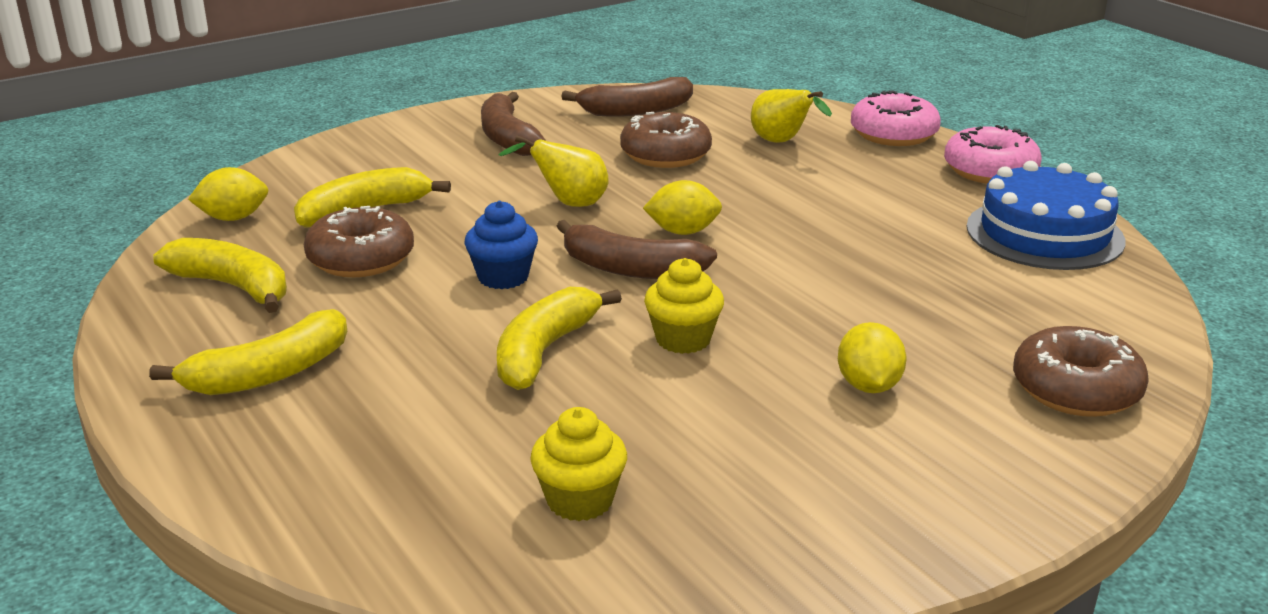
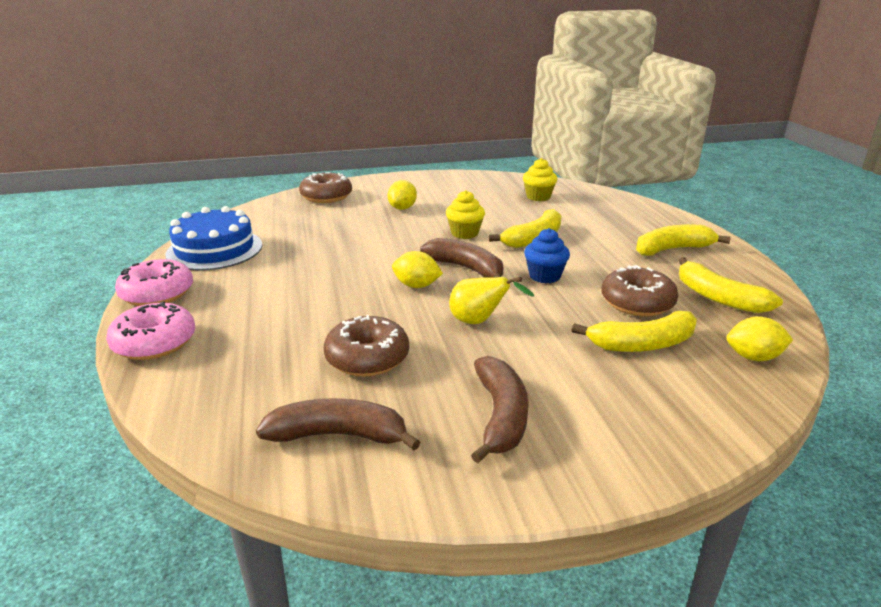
camera: 160 degrees left, 0 degrees up
yellow pear [751,89,832,143] -> none

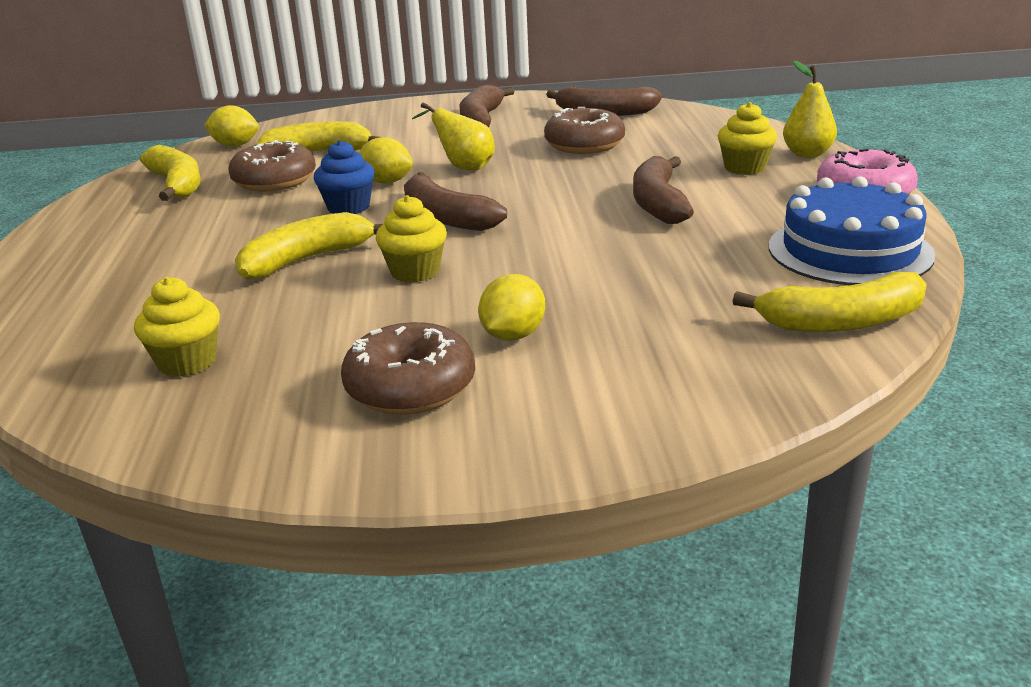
camera: 170 degrees left, 0 degrees up
pink donut [106,302,195,360] -> yellow pear [783,61,837,158]
brown donut [299,172,352,203] -> brown donut moved to [341,322,475,415]
yellow lemon [392,251,443,288] -> yellow lemon moved to [359,137,413,184]
yellow banana [636,225,731,256] -> yellow banana moved to [733,272,927,332]
none -> brown banana [633,156,694,224]
none -> yellow cupcake [718,102,777,175]

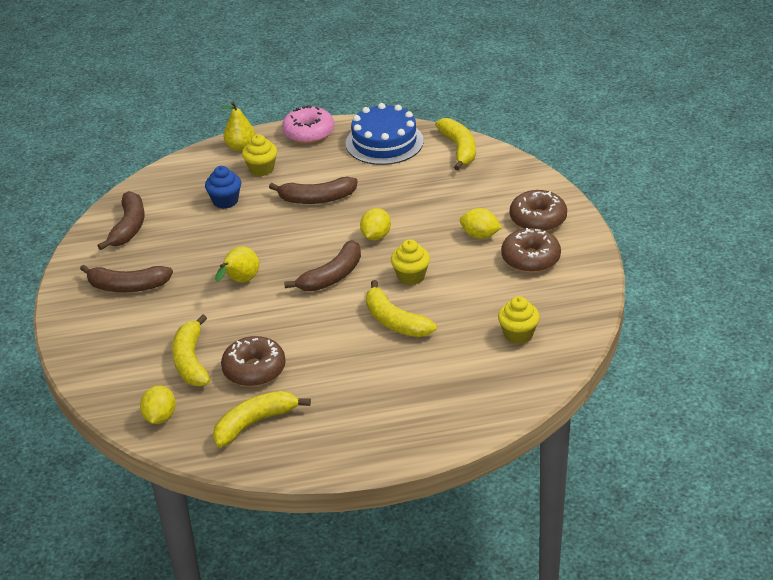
camera: 95 degrees left, 10 degrees up
blue cupcake [314,140,375,214] -> blue cupcake moved to [205,166,241,209]
yellow lemon [359,137,413,184] -> yellow lemon moved to [360,208,391,240]
brown donut [544,107,625,154] -> brown donut moved to [510,190,567,231]

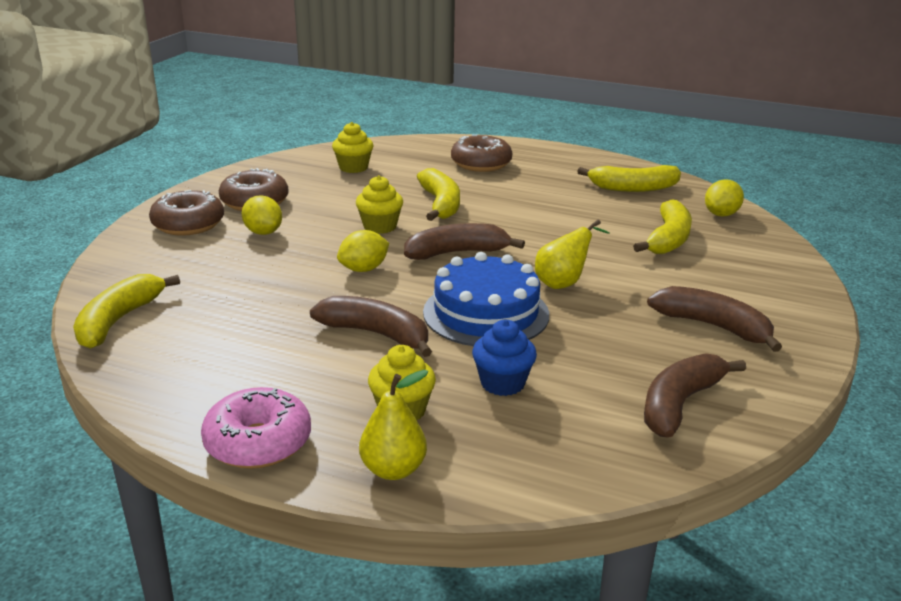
camera: 150 degrees left, 10 degrees down
brown donut [221,336,286,387] -> brown donut moved to [451,135,512,172]
blue cake [346,103,424,165] -> blue cake moved to [423,252,549,346]

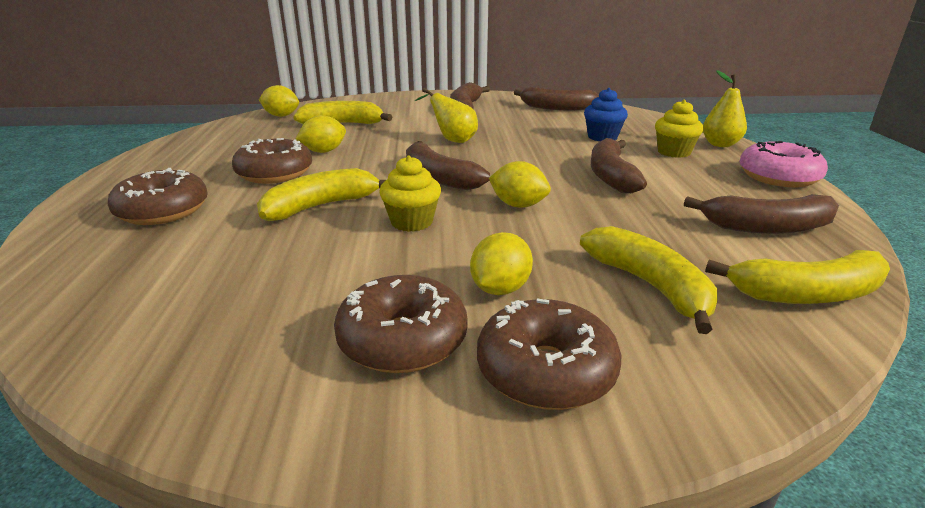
camera: 115 degrees left, 0 degrees up
yellow cupcake [332,122,374,173] -> none
blue cake [423,252,549,346] -> none
yellow banana [577,165,681,192] -> yellow banana moved to [580,226,717,334]
none -> brown donut [232,138,312,184]
none -> yellow lemon [296,115,346,153]
none -> brown banana [684,194,839,234]

